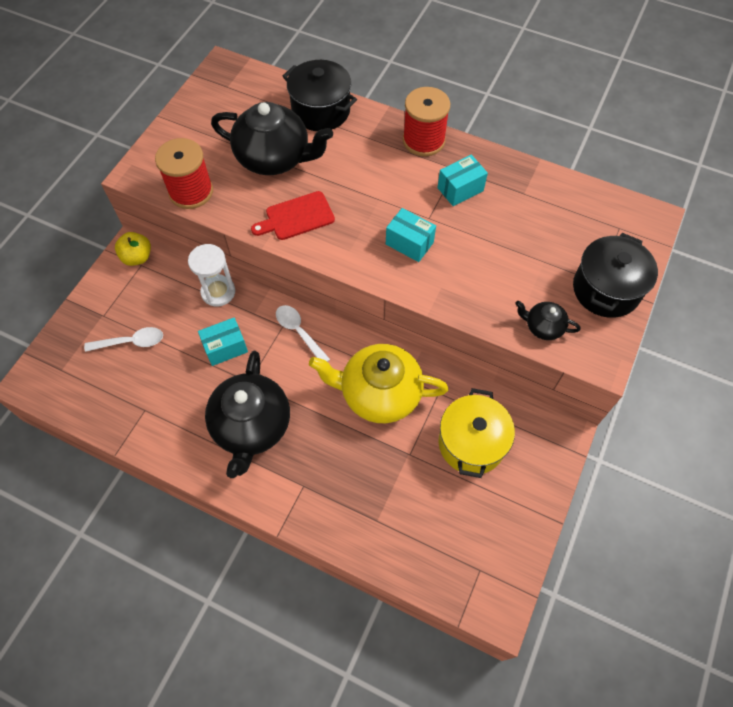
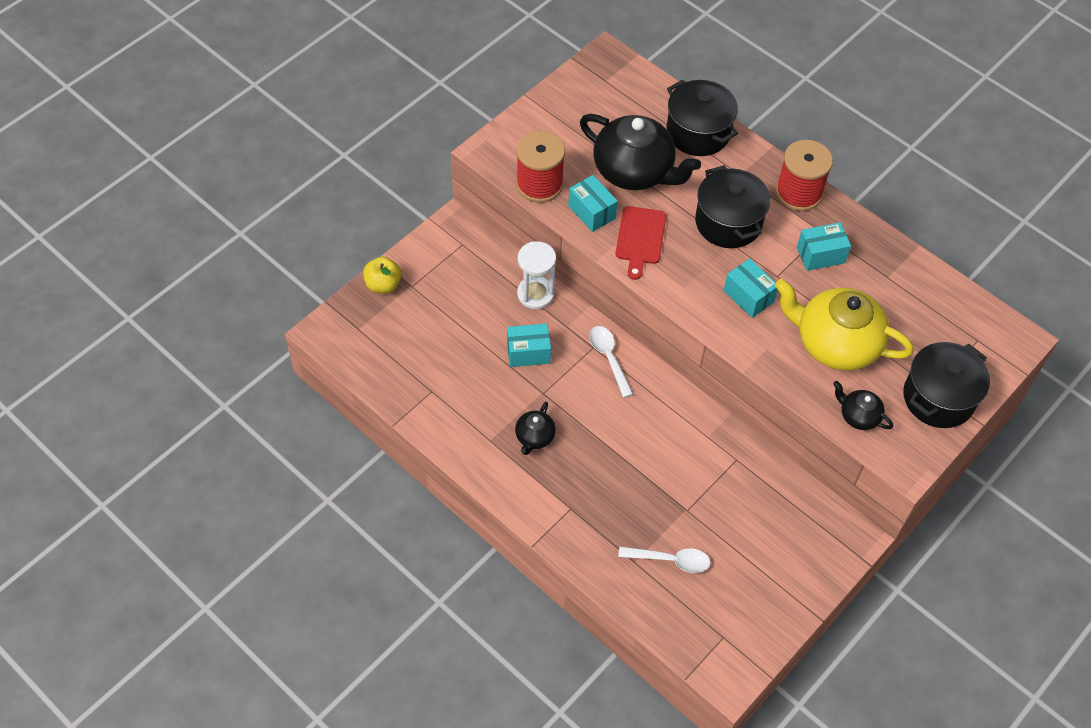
camera: 15 degrees right, 5 degrees down
white spoon [84,327,163,352] -> white spoon moved to [618,546,711,573]
yellow apple [115,232,151,266] -> yellow apple moved to [363,257,402,294]
black teapot [205,351,290,478] -> black teapot [515,402,556,455], size x0.47
red cutting board [251,191,335,240] -> red cutting board turned 75 degrees counterclockwise [615,206,666,280]
yellow teapot [309,344,449,423] -> yellow teapot moved to [775,279,914,371]
yellow pot [439,388,515,478] -> none
none -> turquoise box [568,175,618,232]
none -> black pot [695,165,771,248]

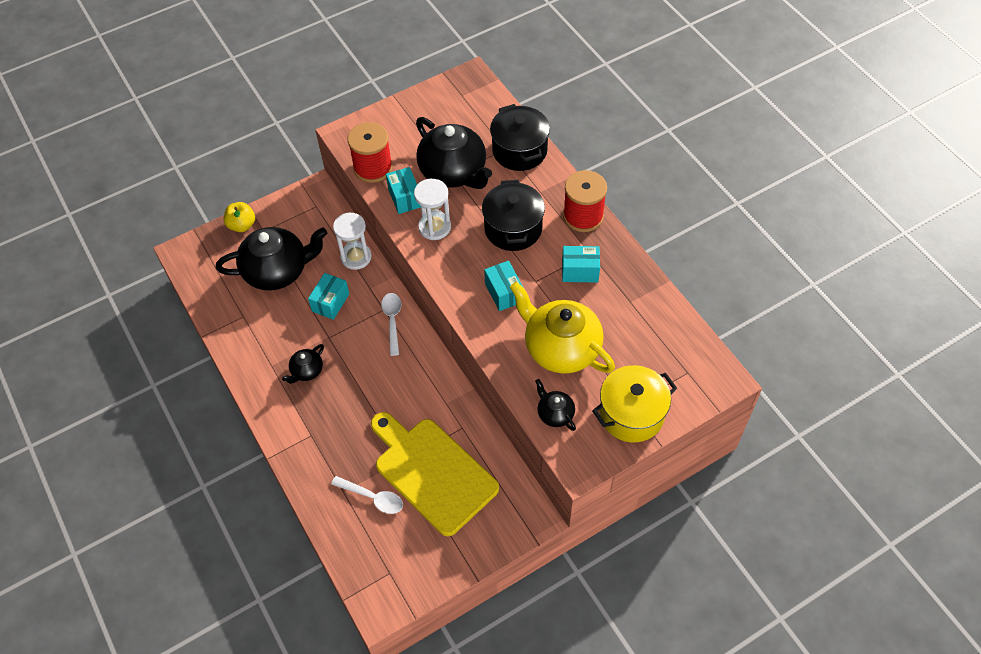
camera: 20 degrees right, 0 degrees up
turquoise box [507,323,551,367] -> turquoise box turned 75 degrees counterclockwise [308,273,349,320]
red cutting board [615,206,666,280] -> white hourglass [414,179,451,240]
black pot [903,342,990,428] -> yellow pot [592,365,677,442]
none -> black teapot [216,227,327,291]
none -> yellow cutting board [371,412,499,536]

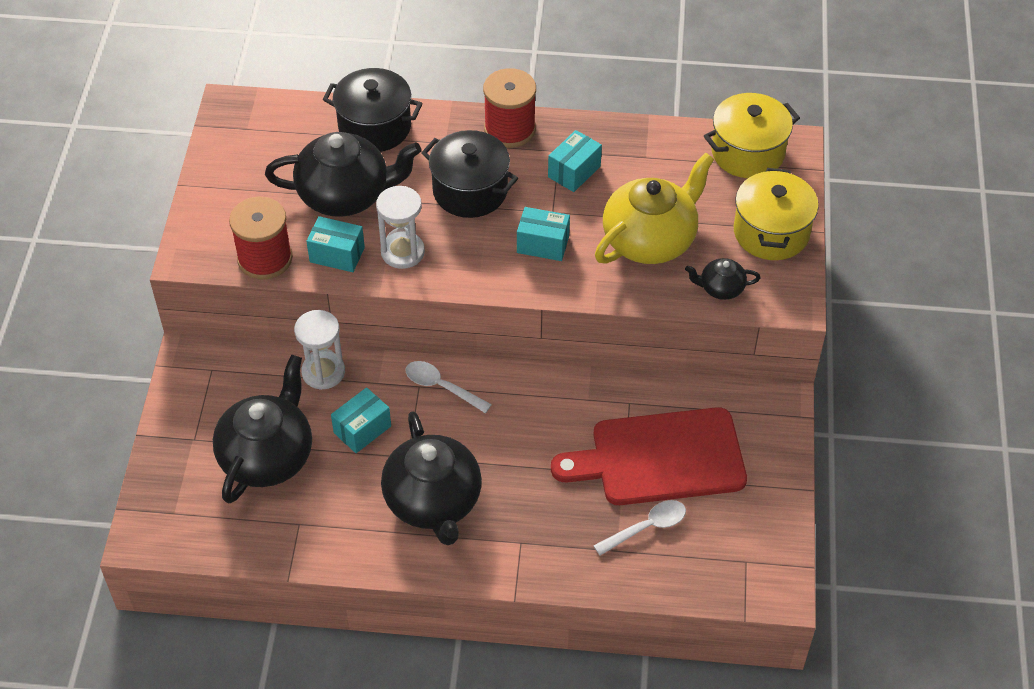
camera: 55 degrees left, 5 degrees down
yellow apple [224,202,255,232] -> none
black teapot [282,344,324,384] -> black teapot [381,411,482,545], size x2.13
turquoise box [308,273,349,320] -> turquoise box turned 75 degrees clockwise [331,387,391,453]
yellow cutting board [371,412,499,536] -> red cutting board [551,407,747,505]
yellow teapot [510,282,615,374] -> yellow teapot turned 150 degrees clockwise [595,153,714,264]
none -> yellow pot [704,93,800,178]

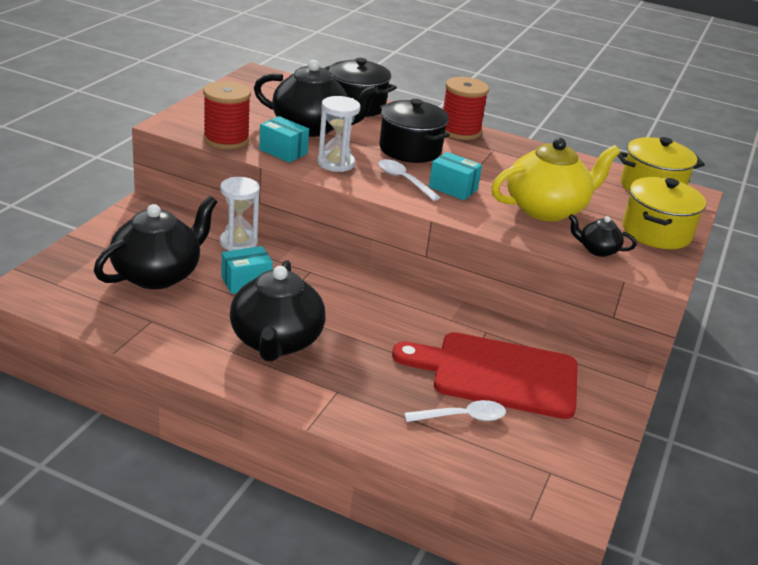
camera: 15 degrees right, 20 degrees down
white spoon [406,361,492,413] -> white spoon moved to [378,159,441,201]
turquoise box [548,130,602,192] -> none

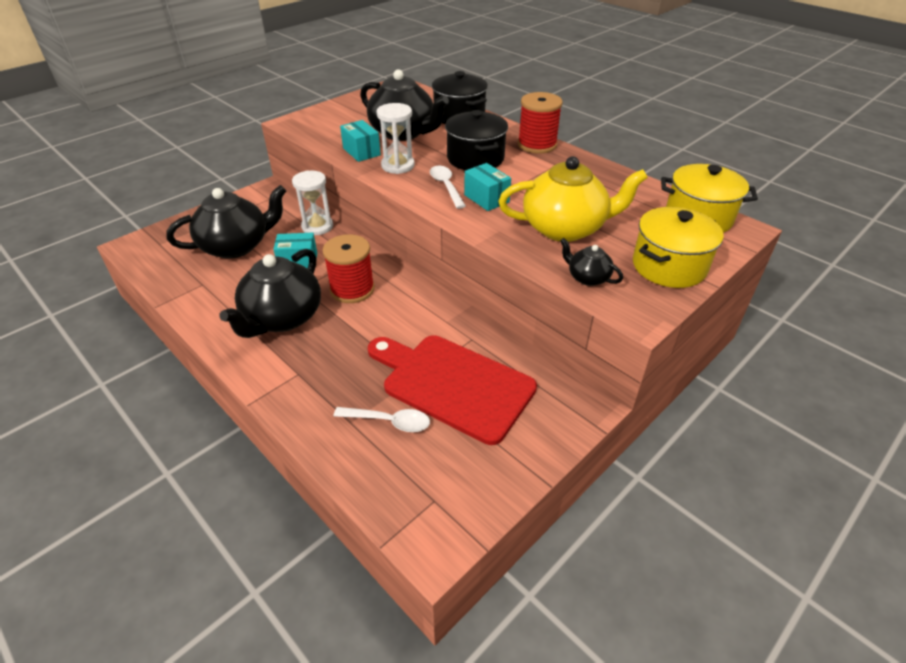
camera: 25 degrees right, 10 degrees up
red spool [203,81,251,149] -> red spool moved to [322,234,375,303]

